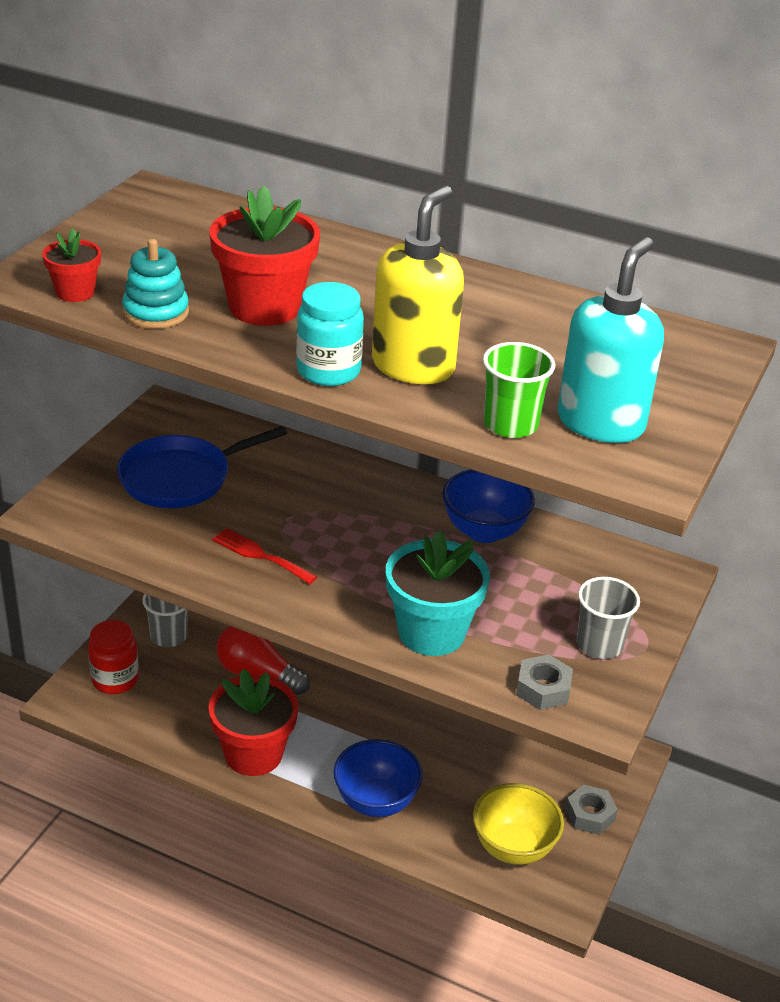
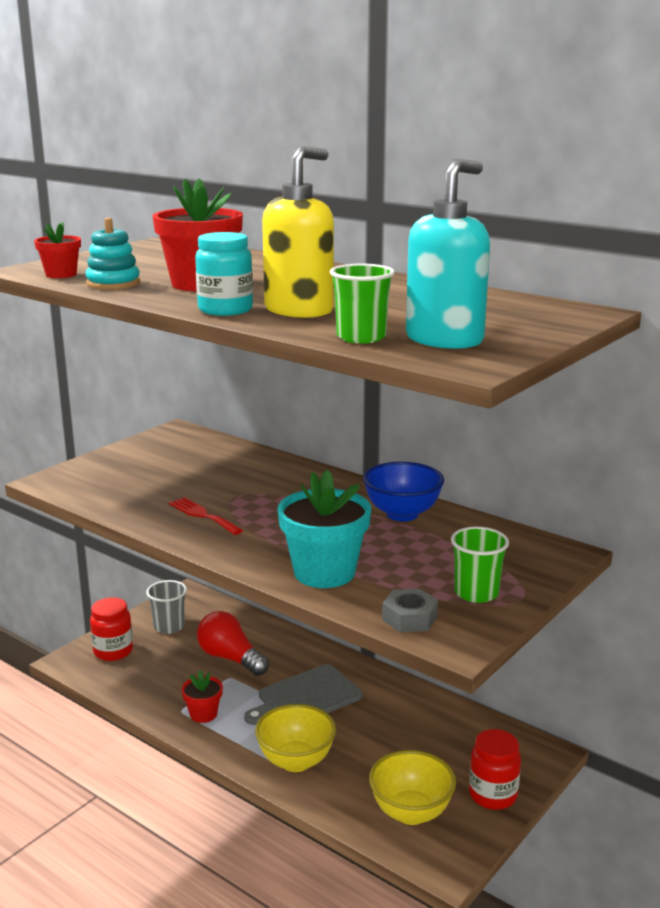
camera: 15 degrees right, 15 degrees down
blue pan [117,426,287,508] -> none
red flower pot [209,669,298,776] -> red flower pot [181,670,223,723], size x0.53
blue bowl [334,739,423,817] -> yellow bowl [255,704,336,772]
grey nut [565,785,618,835] -> red jar [469,729,521,810]
grey cup [576,577,640,659] -> green cup [451,527,509,603]
none -> grey cutting board [244,664,363,725]

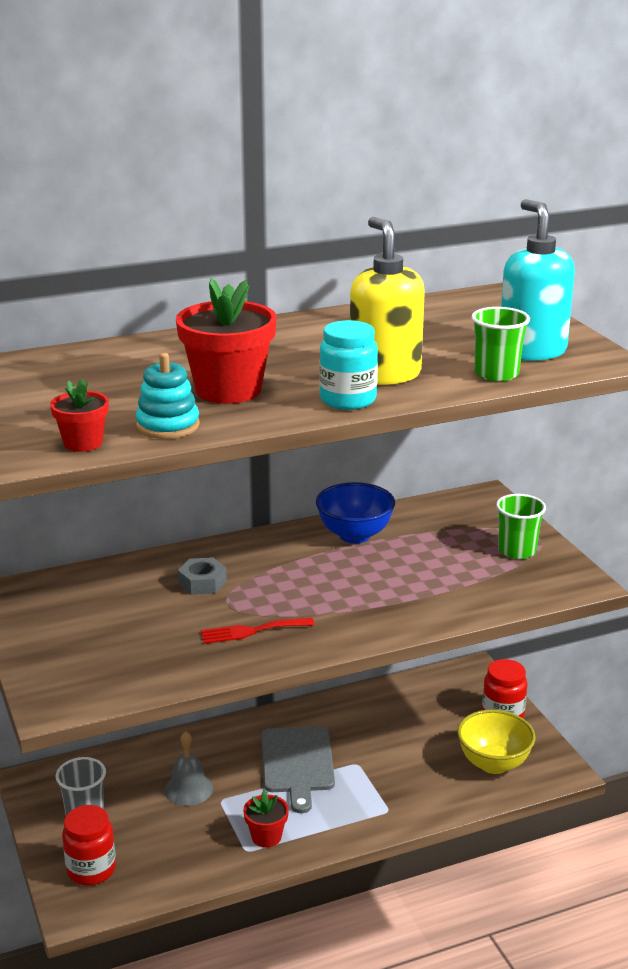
camera: 60 degrees left, 5 degrees up
red light bulb [197,611,269,676] -> grey bell [165,731,213,806]
yellow bowl [255,704,336,772] -> none
turquoise flower pot [277,469,371,588] -> none
grey nut [382,589,438,632] -> grey nut moved to [178,557,227,595]

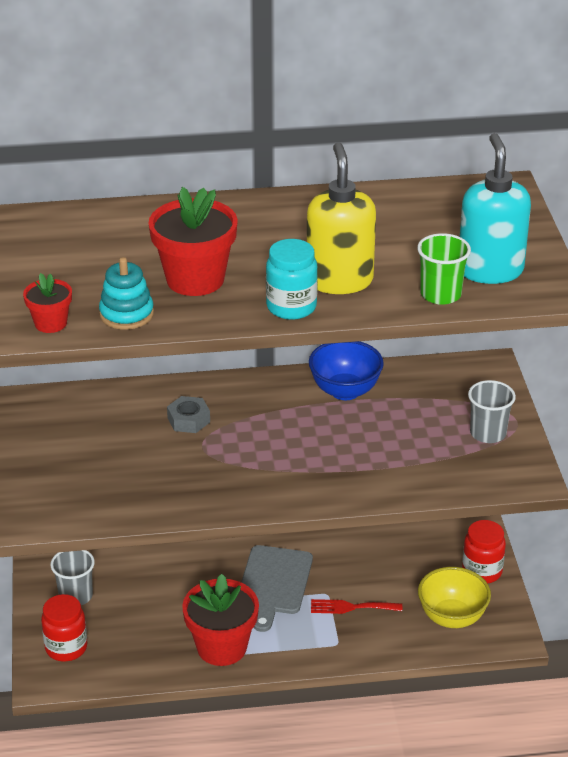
camera: 15 degrees right, 10 degrees up
grey bell [165,731,213,806] -> none
red fork [201,618,315,644] -> red fork moved to [311,599,402,614]
red flower pot [243,791,289,848] -> red flower pot [182,574,259,666], size x1.87
green cup [496,494,546,559] -> grey cup [468,380,516,443]

